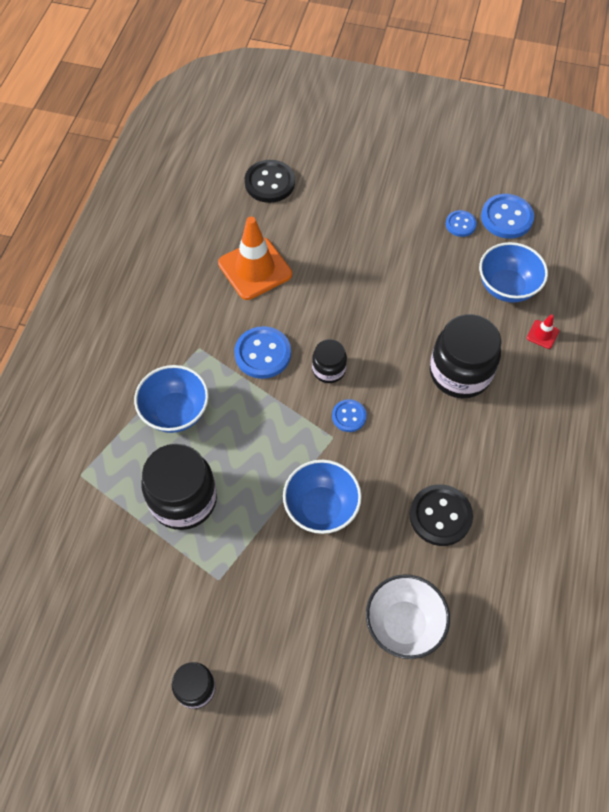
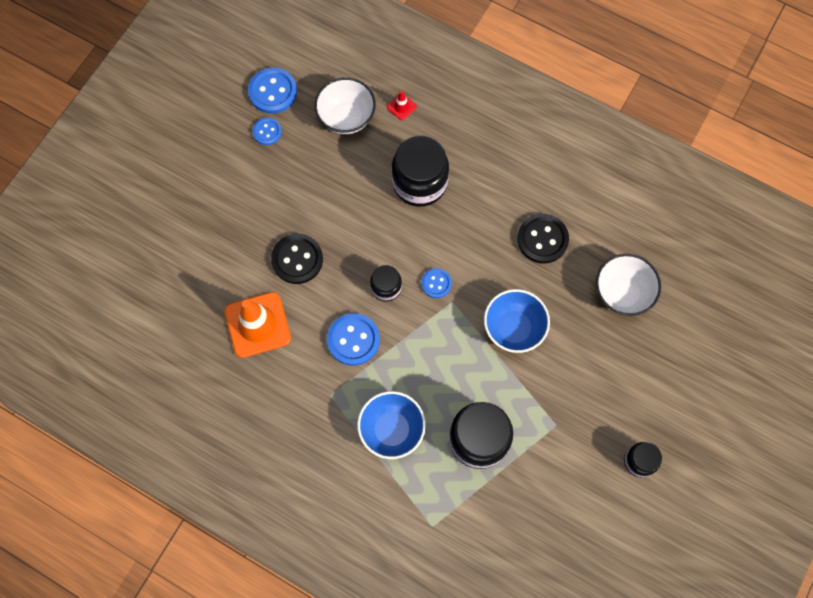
camera: 75 degrees left, 10 degrees up
black button [245,160,295,203] -> black button moved to [271,234,323,284]
blue bowl [479,242,548,303] -> white bowl [314,77,376,134]

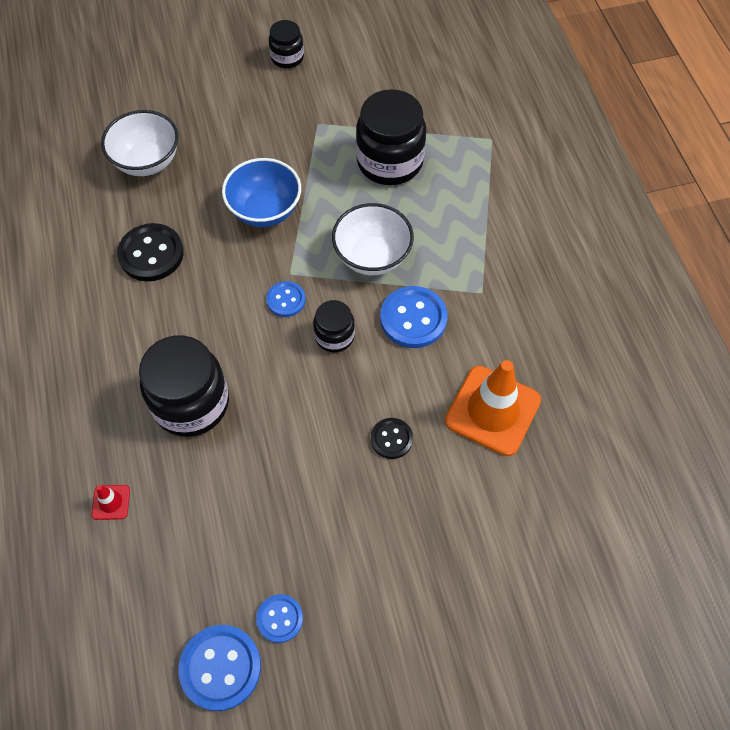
camera: 135 degrees left, 10 degrees down
black button [271,234,323,284] -> black button [371,418,413,459], size x0.59
white bowl [314,77,376,134] -> white bowl moved to [332,203,414,275]
blue bowl [357,391,426,459] -> none

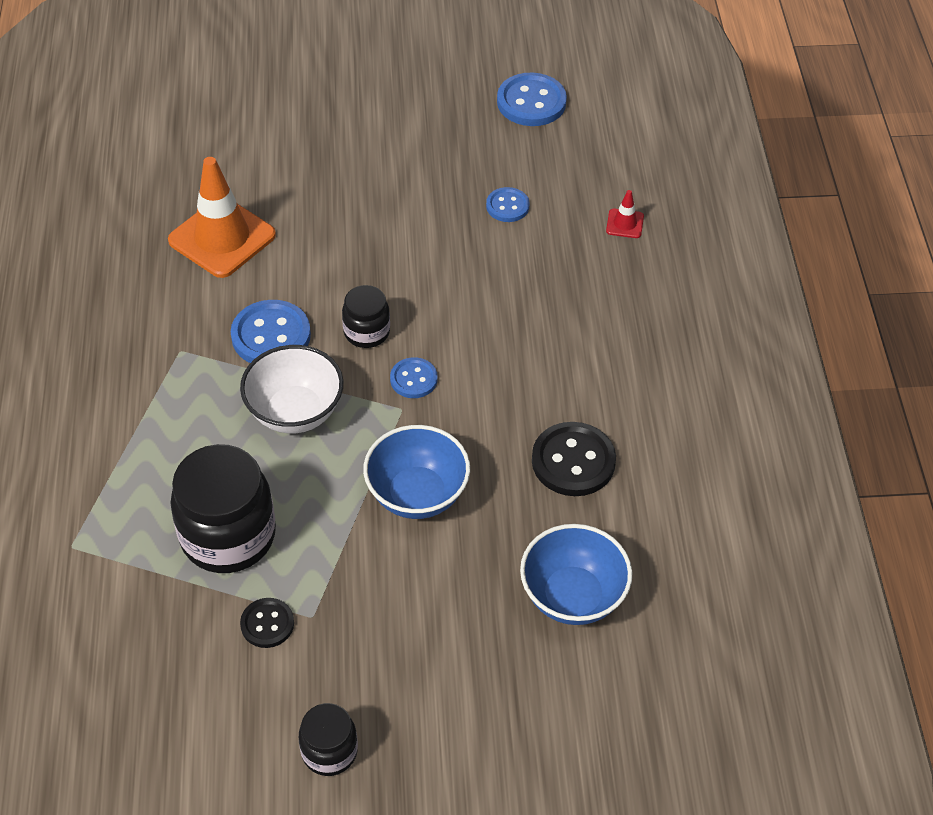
camera: 170 degrees left, 10 degrees down
white bowl [101,110,178,176] -> blue bowl [520,524,632,625]
black jar [139,335,229,437] -> none
blue button [256,594,303,643] -> blue button moved to [486,187,530,222]
black button [371,418,413,459] -> black button moved to [240,598,294,648]

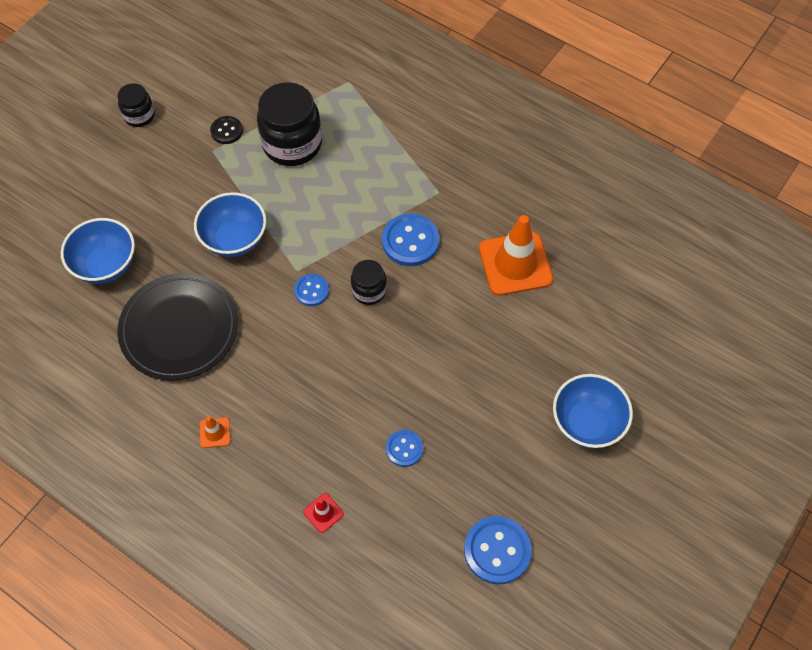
camera: 130 degrees right, 10 degrees up
white bowl [240,345,343,433] -> none
black button [532,422,616,496] -> black plate [117,273,238,381]
none -> orange traffic cone [200,417,230,448]
none -> blue bowl [553,374,633,448]

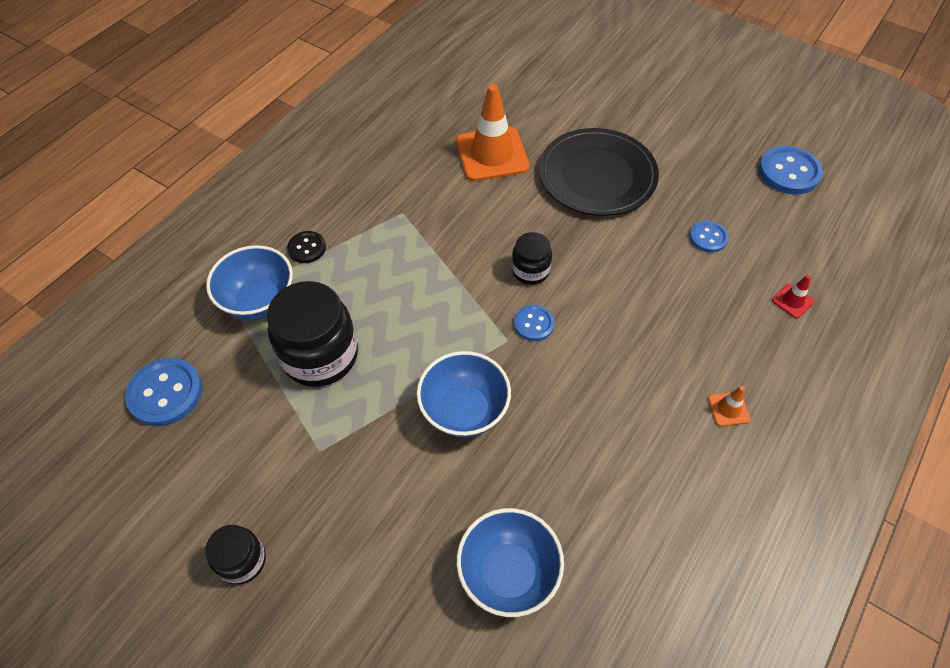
camera: 90 degrees left, 5 degrees down
black plate [117,273,238,381] -> black plate moved to [539,128,659,216]
black button [210,116,243,144] -> black button moved to [287,231,326,263]
blue button [382,213,439,266] -> blue button moved to [125,358,202,426]
blue bowl [553,374,633,448] -> blue bowl moved to [206,245,293,320]

